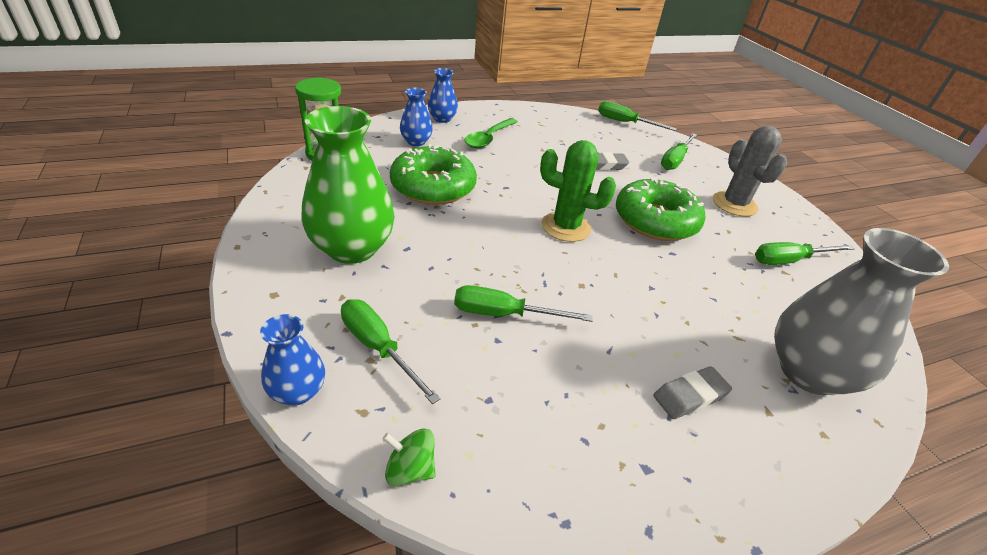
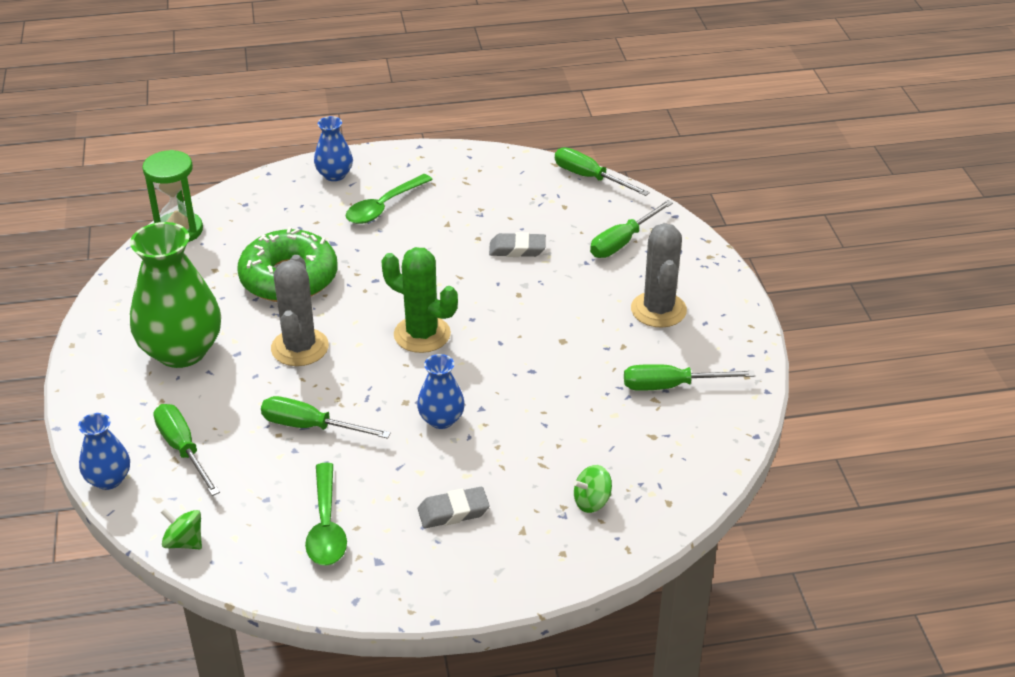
camera: 15 degrees right, 0 degrees up
blue vase [400,88,433,146] -> blue vase moved to [417,354,465,429]
green donut [616,178,705,241] -> none
grey vase [774,228,949,395] -> green spinning top [573,465,612,513]
none -> grey cactus [271,255,329,366]
none -> green spoon [305,463,347,566]

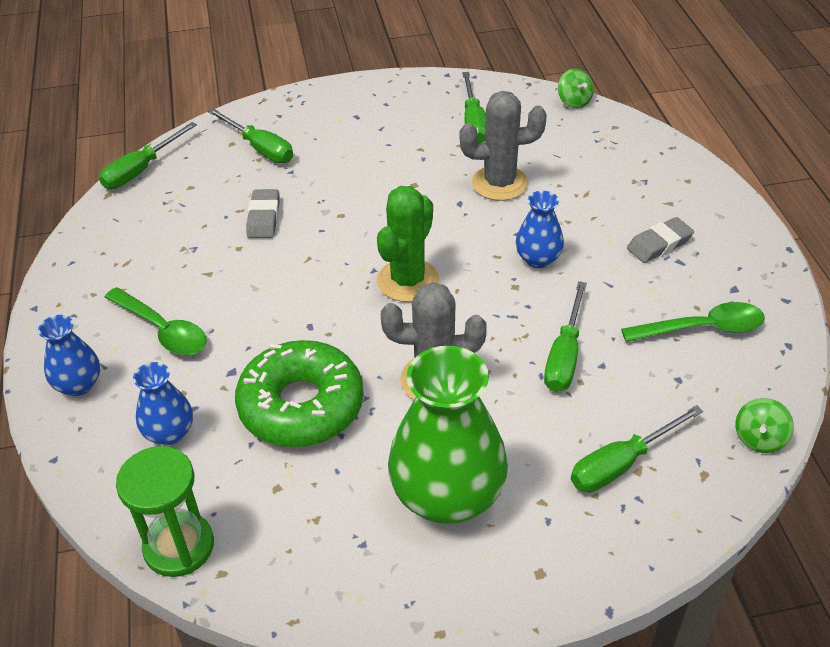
camera: 90 degrees left, 5 degrees up
blue vase [78,413,130,490] -> blue vase moved to [133,362,193,445]
grey eraser [418,487,490,528] -> grey eraser turned 75 degrees clockwise [627,217,694,263]
green spinning top [573,465,612,513] -> green spinning top moved to [558,69,594,108]
grey cactus [631,223,687,328] -> grey cactus moved to [459,91,547,201]

